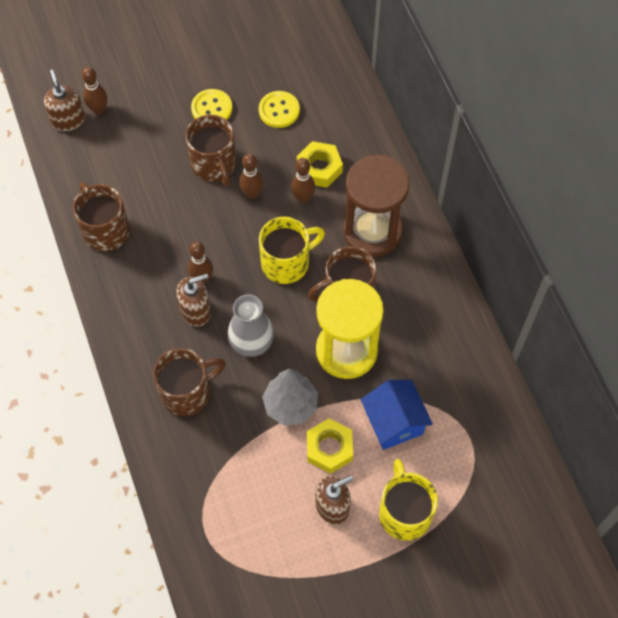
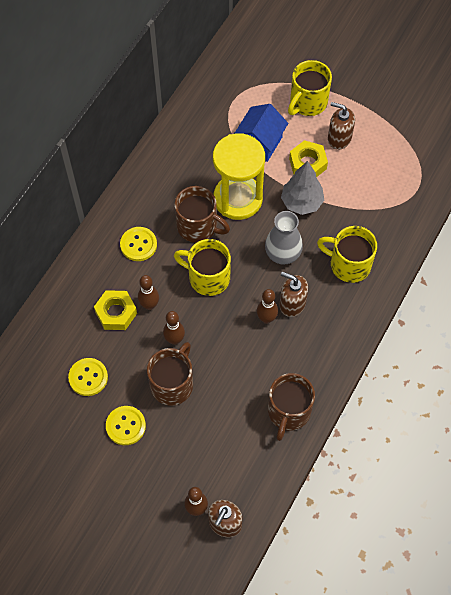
camera: 130 degrees left, 0 degrees up
brown mug [153,348,226,416] -> yellow mug [317,226,377,283]
brown hourglass [343,155,410,257] -> yellow button [120,227,157,261]

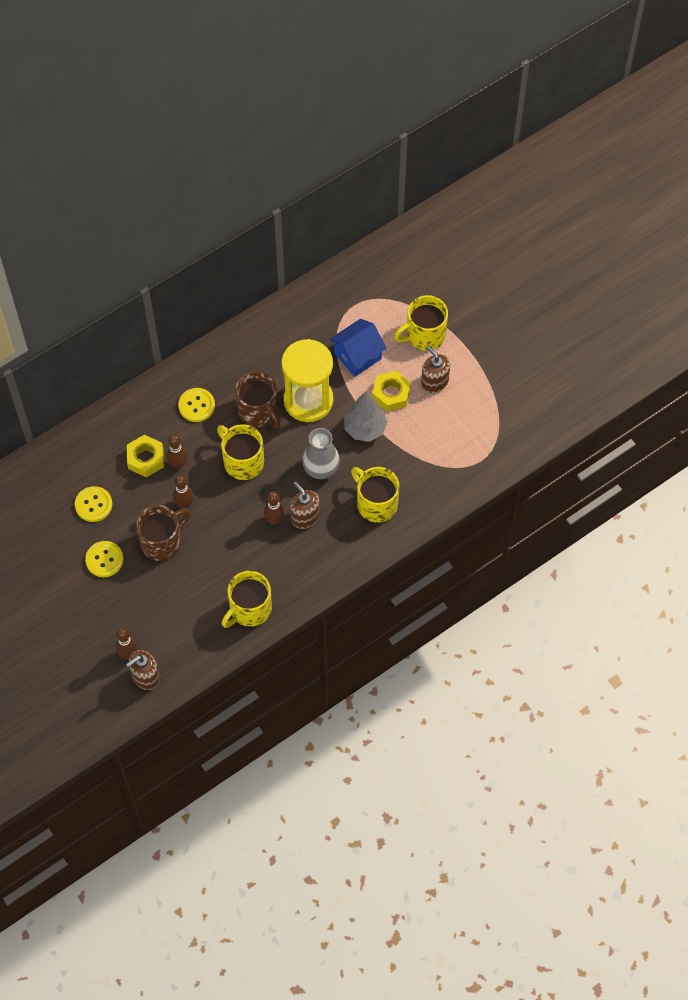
camera: 25 degrees right, 0 degrees up
brown mug [268,373,315,441] -> yellow mug [221,571,272,628]

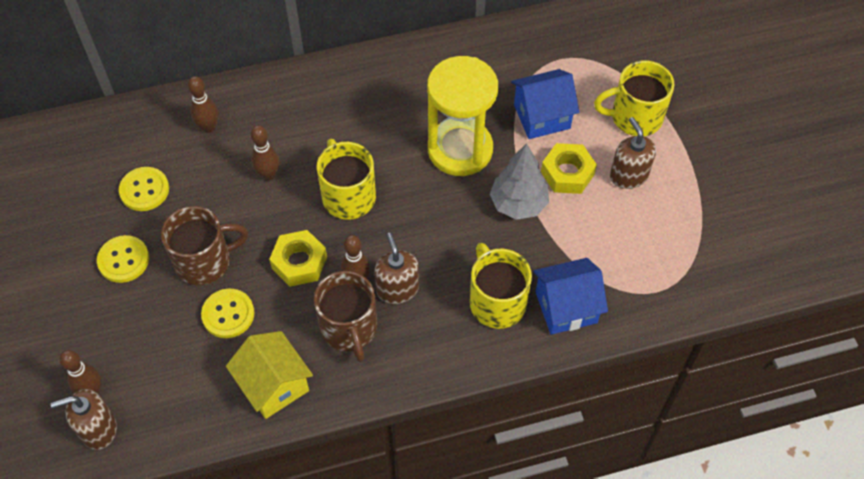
camera: 20 degrees right, 5 degrees down
yellow nut [127,435,164,477] -> yellow nut moved to [269,230,327,287]
brown bowling pin [173,475,194,509] -> brown bowling pin moved to [188,76,218,133]
yellow button [178,388,215,422] -> yellow button moved to [201,289,254,338]
yellow mug [221,571,272,628] -> yellow house [226,331,313,419]
brown mug [235,371,280,428] -> brown mug moved to [314,271,377,362]
grey vase [302,428,340,479] -> none
none -> blue house [533,258,608,335]

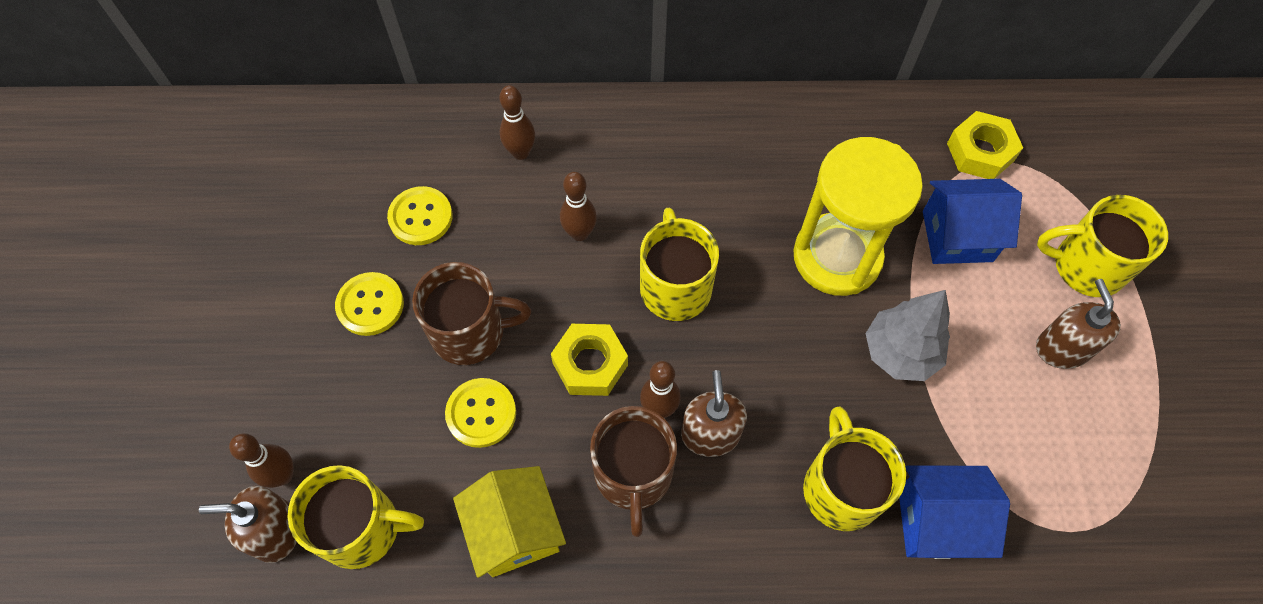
camera: 15 degrees right, 5 degrees up
yellow nut [541,143,597,194] -> yellow nut moved to [947,111,1023,179]
none -> yellow mug [288,465,424,569]

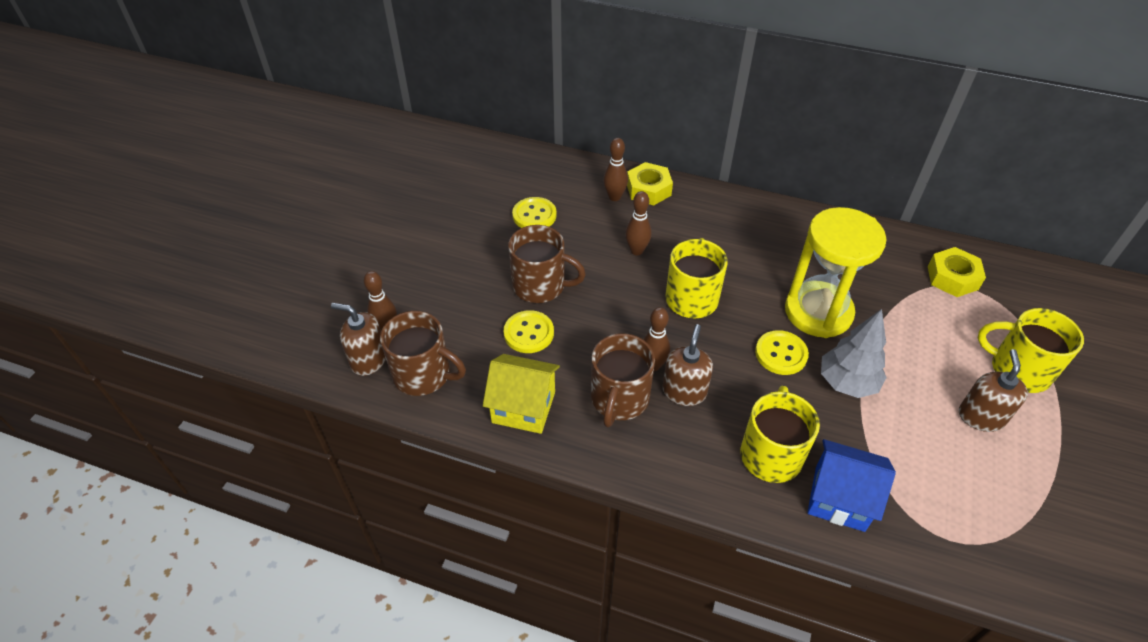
camera: 20 degrees right, 15 degrees down
yellow mug [288,465,424,569] -> brown mug [380,311,466,396]
yellow button [335,272,404,336] -> yellow button moved to [755,330,809,375]
yellow house [453,466,566,578] -> yellow house turned 75 degrees counterclockwise [483,354,560,434]
yellow nut [551,324,628,396] -> yellow nut moved to [627,162,673,205]
blue house [923,179,1022,264] -> none

